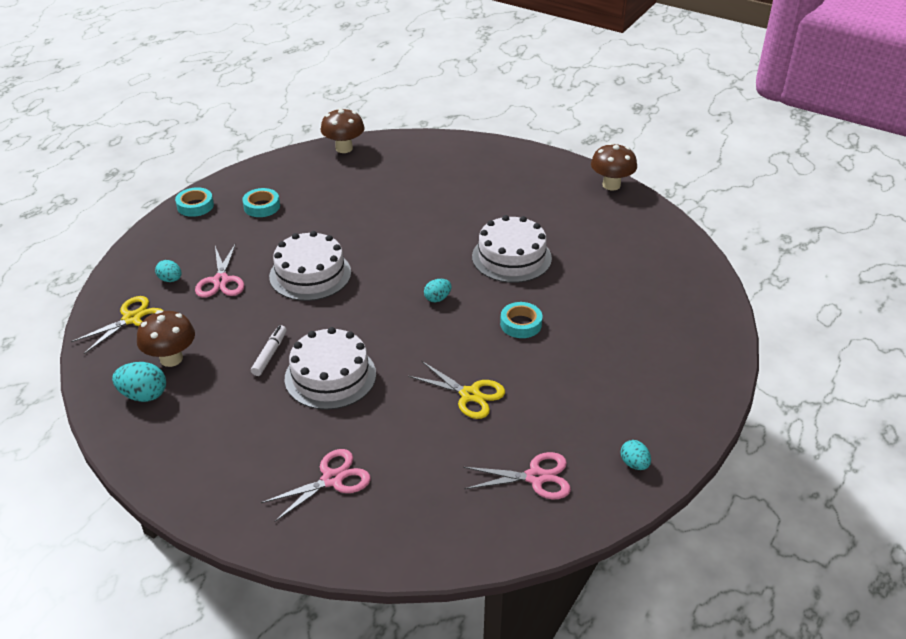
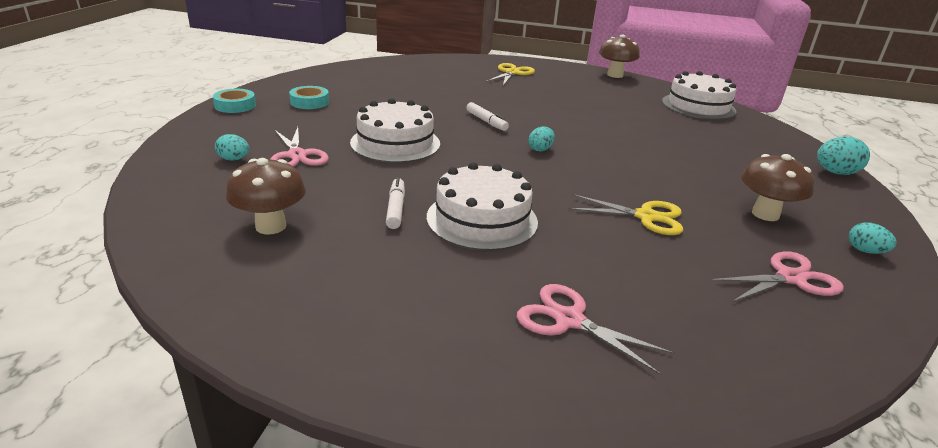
camera: 20 degrees left, 10 degrees down
yellow scissors [71,296,163,354] -> yellow scissors moved to [486,63,535,85]
turquoise egg [112,362,166,402] -> turquoise egg moved to [817,137,870,175]
pink scissors [261,449,371,522] -> pink scissors turned 90 degrees counterclockwise [517,284,674,375]
brown mushroom [321,108,365,153] -> brown mushroom moved to [741,154,814,221]
white cake [472,215,552,283] -> white cake moved to [662,71,736,120]
turquoise tape [500,302,542,338] -> none
none -> white marker [466,102,509,131]

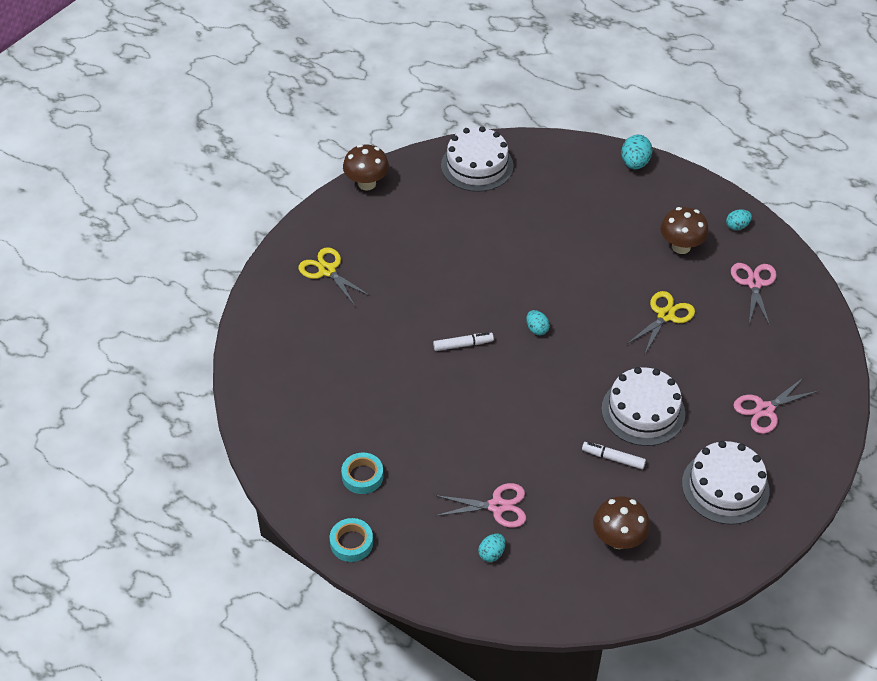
camera: 65 degrees left, 20 degrees up
white cake [350,98,440,163] -> white cake moved to [682,441,770,525]

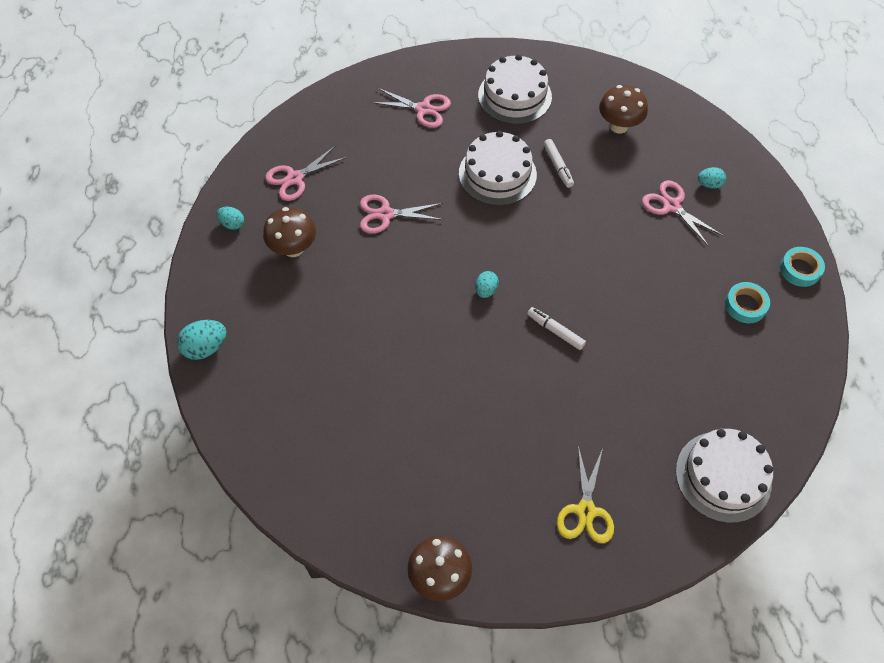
camera: 130 degrees left, 10 degrees up
white cake [441,126,513,192] -> white cake moved to [676,429,773,523]
yellow scissors [626,291,695,354] -> pink scissors [360,195,444,234]

